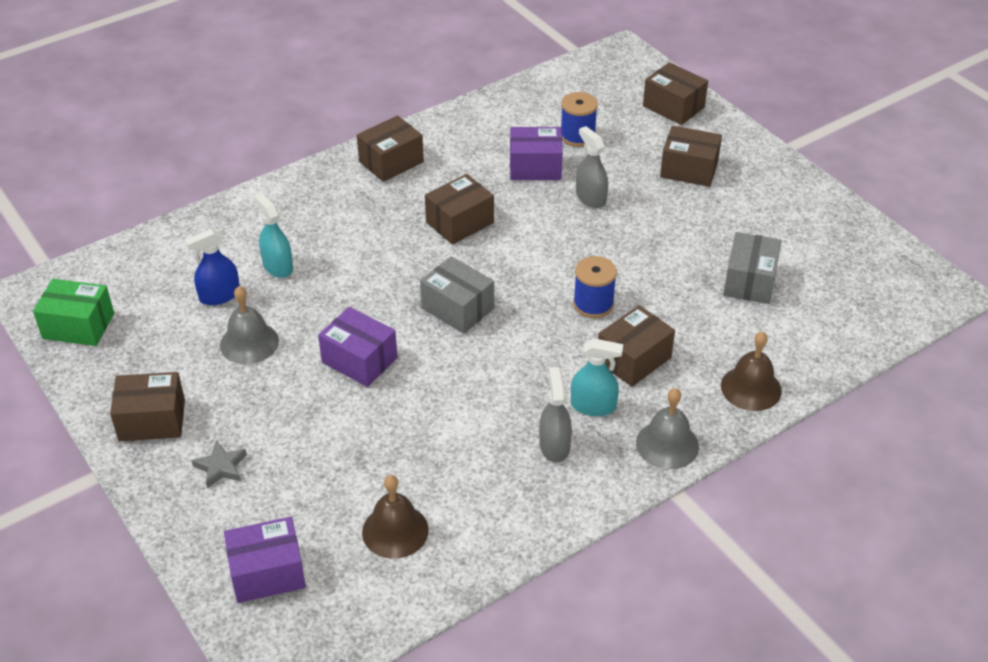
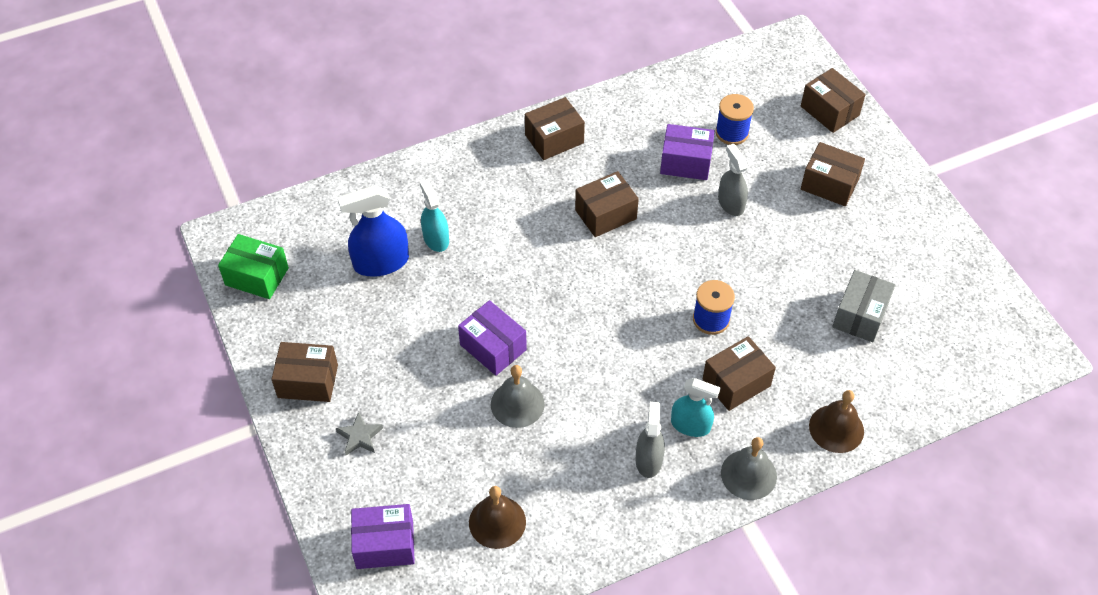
camera: 10 degrees right, 10 degrees up
blue spray bottle [185,229,240,305] -> blue spray bottle [337,185,409,277], size x1.51
grey bell [220,286,279,364] -> grey bell moved to [491,365,545,428]
grey box [420,256,494,333] -> none

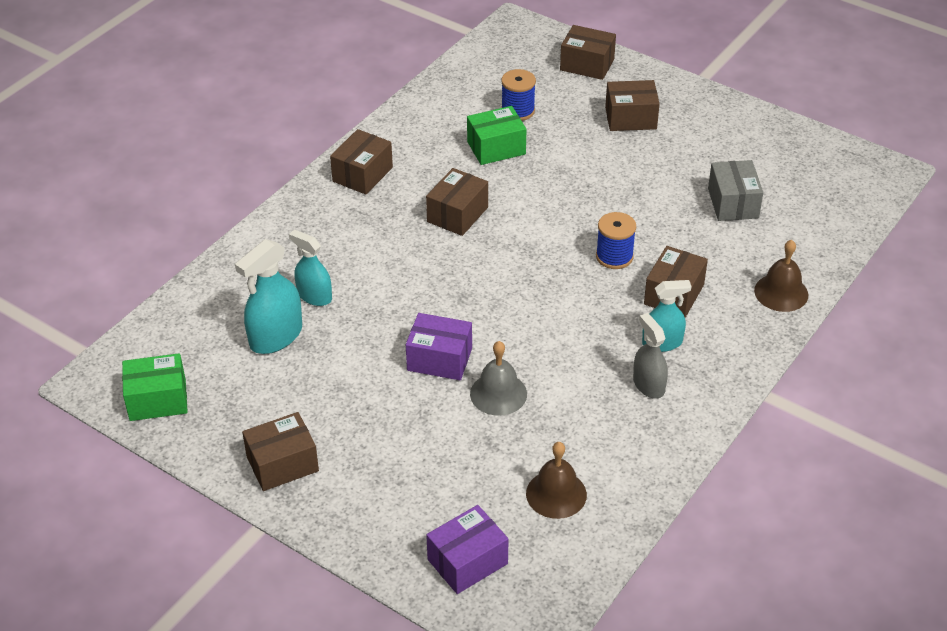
camera: 30 degrees left, 10 degrees down
grey star [336,412,383,455] -> none
blue spray bottle [337,185,409,277] -> turquoise spray bottle [235,239,302,354]
purple box [660,124,715,180] -> green box [467,106,527,165]
grey spray bottle [718,144,748,216] -> none
grey bell [721,437,777,500] -> none

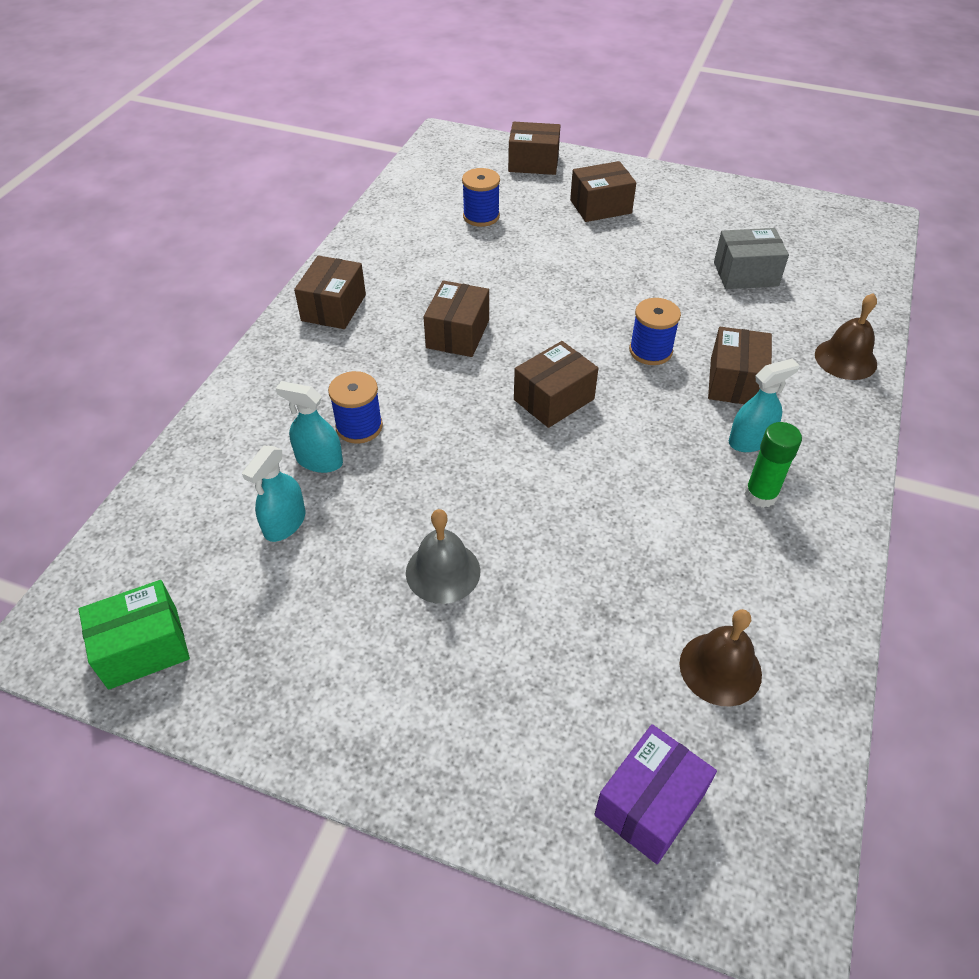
camera: 15 degrees left, 5 degrees up
turquoise spray bottle [235,239,302,354] -> turquoise spray bottle [242,446,305,542], size x0.66
brown box [242,412,319,491] -> brown box moved to [514,341,598,428]
purple box [406,313,472,380] -> none
green box [467,106,527,165] -> none
grey bell [470,341,527,416] -> grey bell moved to [406,509,481,604]
grey spray bottle [633,313,668,399] -> green glue stick [745,422,802,508]
grey box [708,160,763,221] -> grey box turned 75 degrees counterclockwise [714,228,789,289]
none -> blue spool [328,371,383,444]

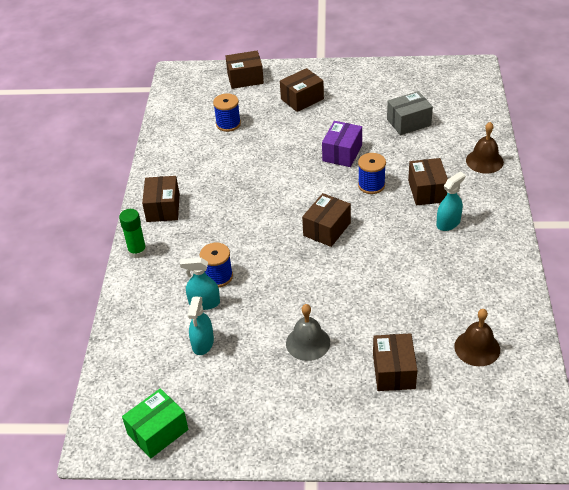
camera: 15 degrees left, 5 degrees down
brown box [423,280,489,357] -> brown box moved to [373,333,417,391]
purple box [594,724,717,864] -> purple box moved to [322,121,362,167]
green glue stick [745,422,802,508] -> green glue stick moved to [119,209,147,259]

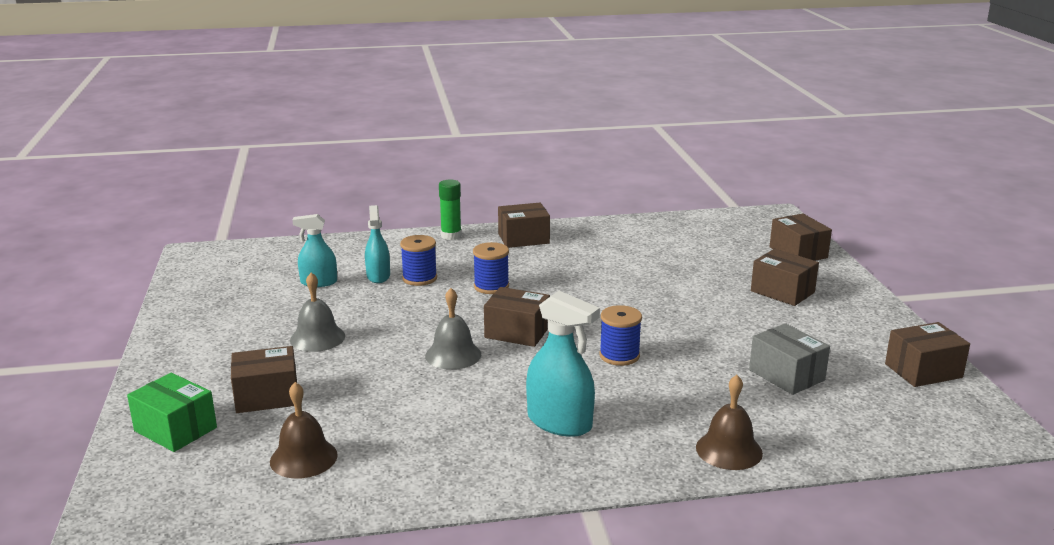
camera: 75 degrees right, 20 degrees down
green box [122,388,188,458] -> green box moved to [127,373,217,452]
blue spool [213,93,241,132] -> blue spool moved to [473,242,509,294]
purple box [322,121,362,167] -> none
brown box [408,158,448,205] -> brown box moved to [885,322,970,387]
turquoise spray bottle [436,172,465,231] -> turquoise spray bottle [526,291,600,437], size x1.51
none -> grey bell [425,288,481,370]

